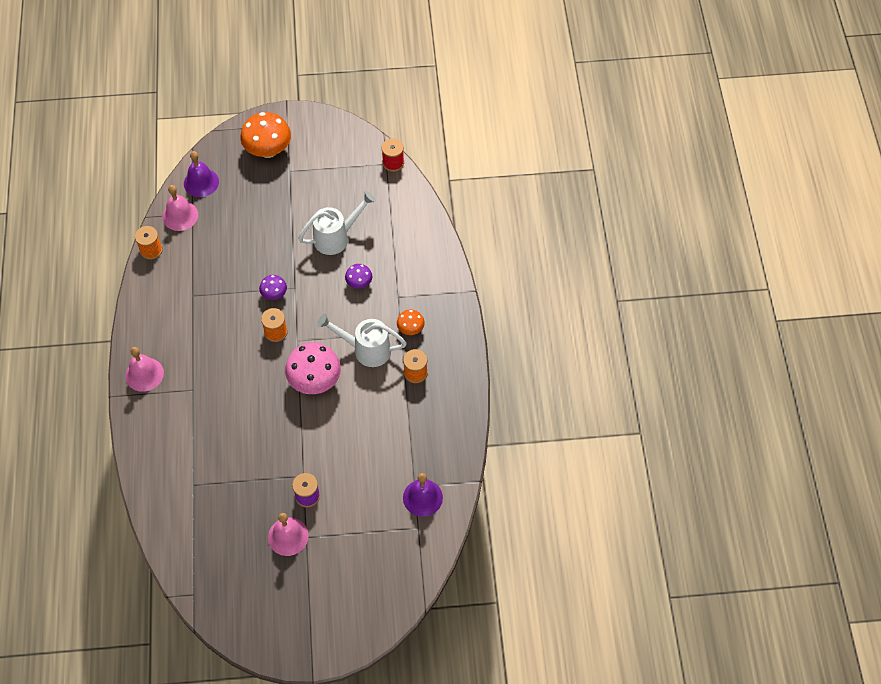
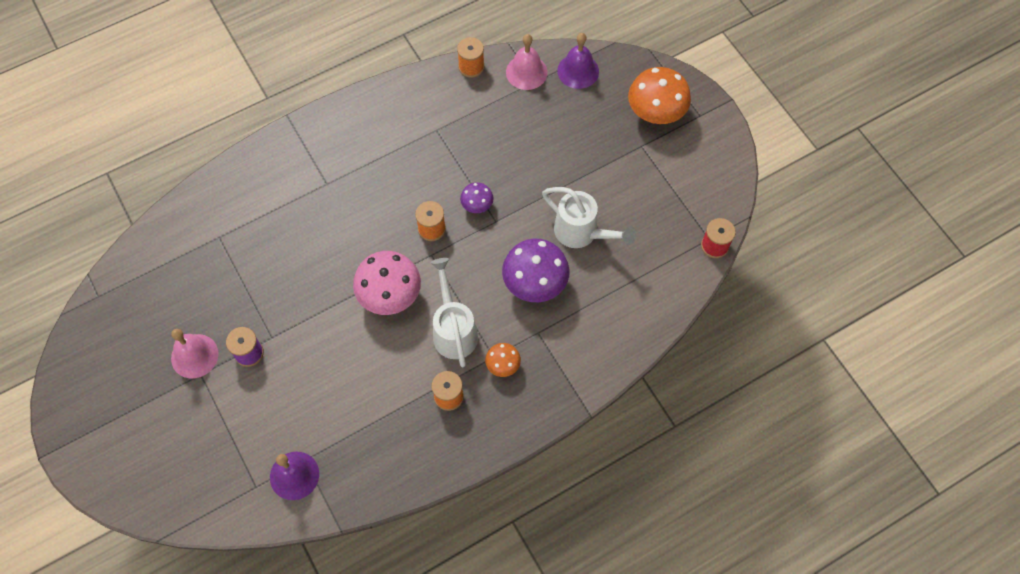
camera: 65 degrees right, 5 degrees up
pink bell [126,347,164,392] -> none
purple mushroom [345,264,372,289] -> purple mushroom [502,239,570,302], size x1.94

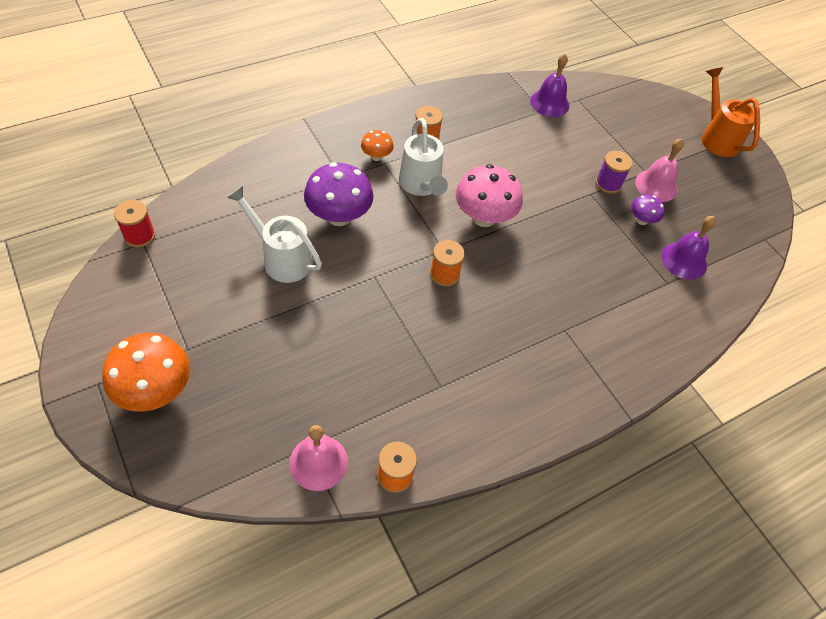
camera: 175 degrees right, 10 degrees down
purple mushroom [460,182,494,213] -> purple mushroom moved to [631,194,665,225]
purple bell [557,33,599,89] -> purple bell moved to [661,216,716,280]
none -> orange watering can [702,67,760,157]

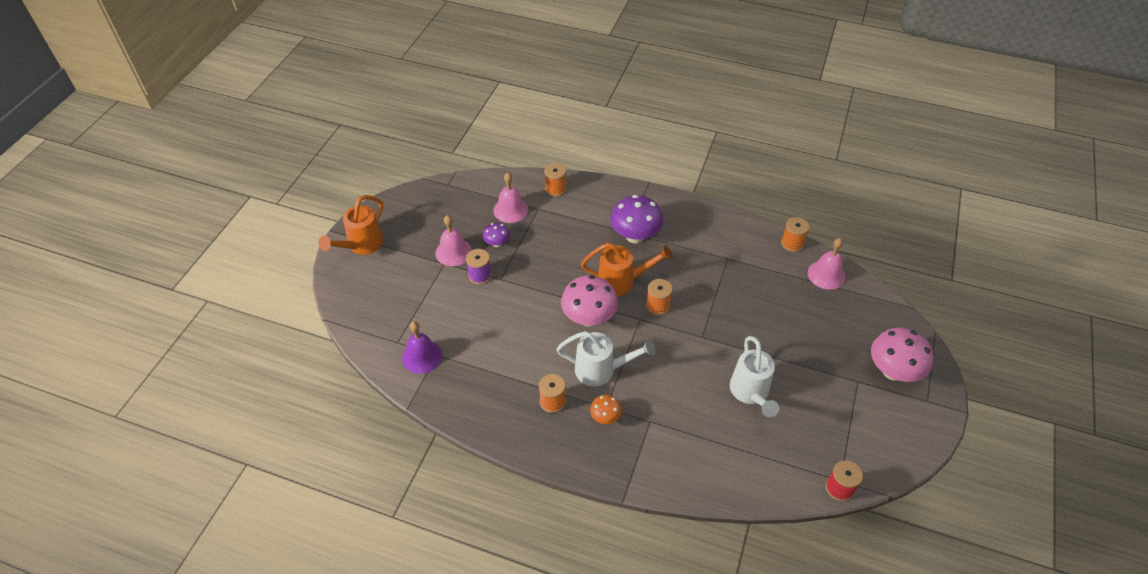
camera: 125 degrees left, 5 degrees down
orange mushroom [102,333,190,412] -> pink mushroom [871,328,933,382]
purple mushroom [304,162,374,226] -> purple mushroom moved to [610,195,663,244]
white watering can [399,118,448,196] -> white watering can turned 60 degrees clockwise [557,331,656,386]
purple bell [661,216,716,280] -> pink bell [493,172,528,223]
none -> orange spool [544,163,566,197]
none -> orange watering can [581,243,673,296]

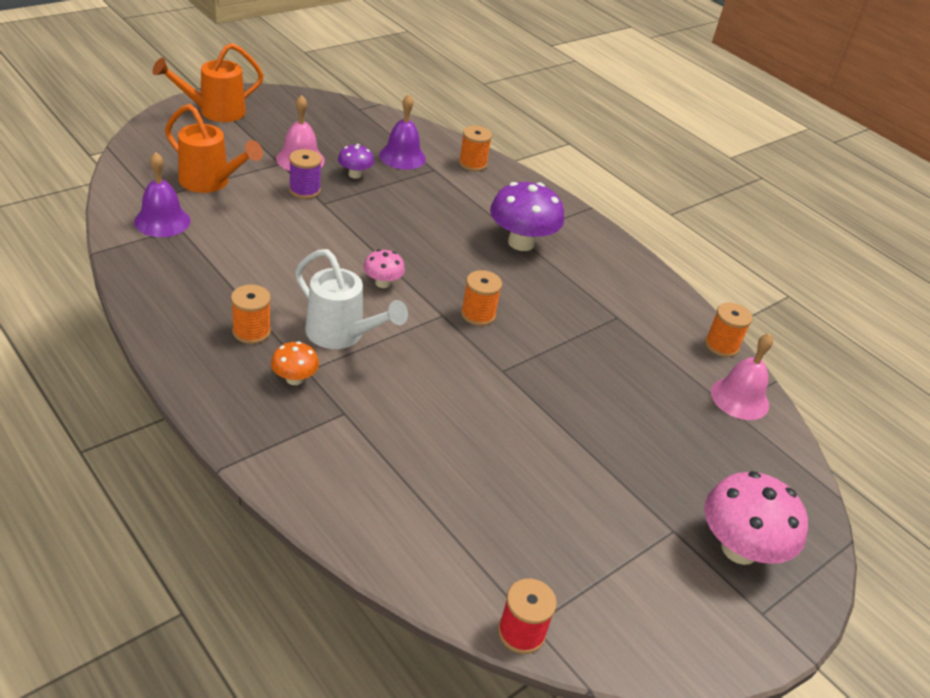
camera: 25 degrees right, 10 degrees down
pink bell [493,172,528,223] -> purple bell [379,94,426,170]
pink mushroom [561,275,618,327] -> pink mushroom [363,249,405,288], size x0.52
orange watering can [581,243,673,296] -> orange watering can moved to [165,104,263,193]
white watering can [730,336,779,417] -> none

